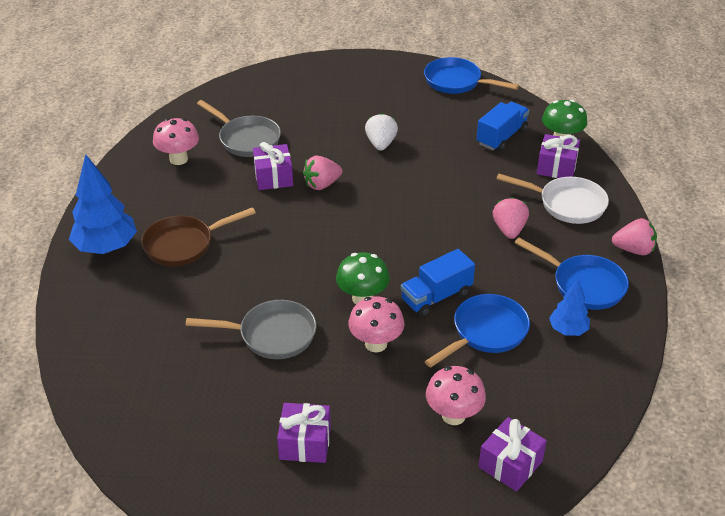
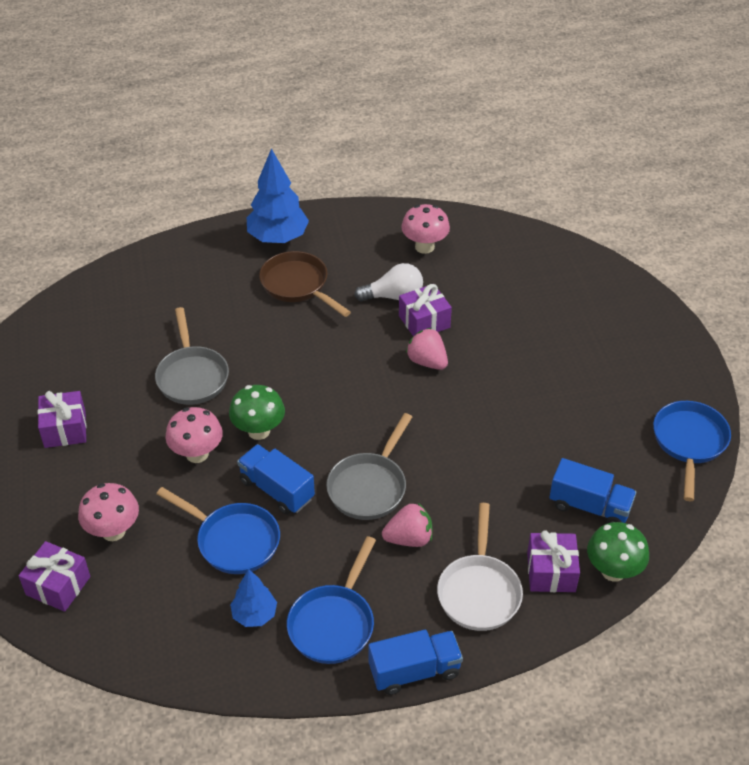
camera: 75 degrees right, 5 degrees up
grey pan [197,100,281,157] -> grey pan moved to [326,413,412,520]
white strawberry [365,113,398,151] -> none
pink strawberry [612,218,657,255] -> blue truck [368,630,463,695]
none -> white light bulb [354,263,423,301]

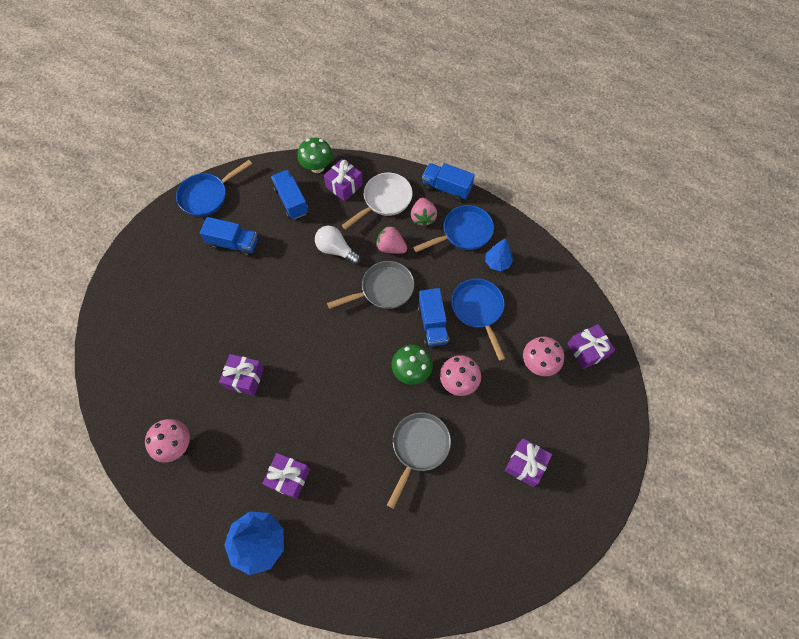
camera: 140 degrees left, 20 degrees up
brown pan [259,251,351,317] -> purple gift [262,453,310,499]
white light bulb [354,263,423,301] -> white light bulb moved to [315,226,361,265]
pink strawberry [406,328,448,370] -> pink strawberry moved to [411,198,437,227]
none -> blue truck [200,217,258,257]

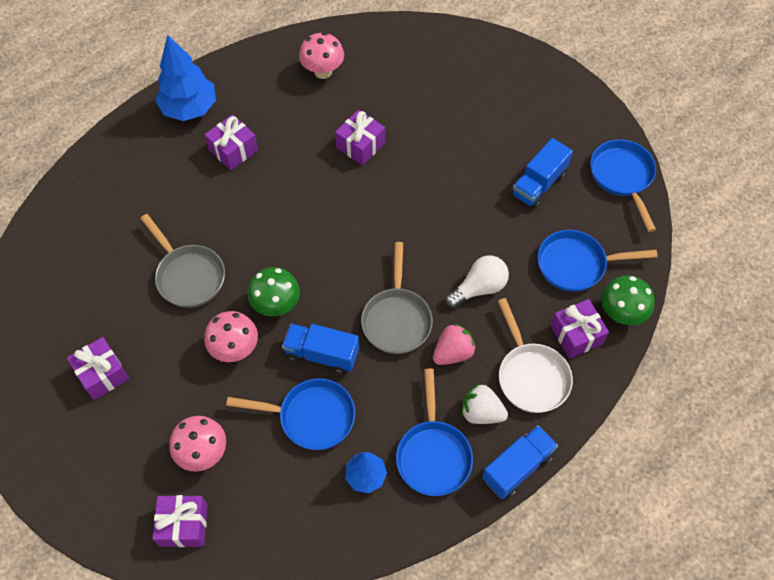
camera: 115 degrees right, 5 degrees down
blue truck [271,170,308,220] -> blue pan [538,230,658,292]
pink strawberry [411,198,437,227] -> white strawberry [462,384,508,424]

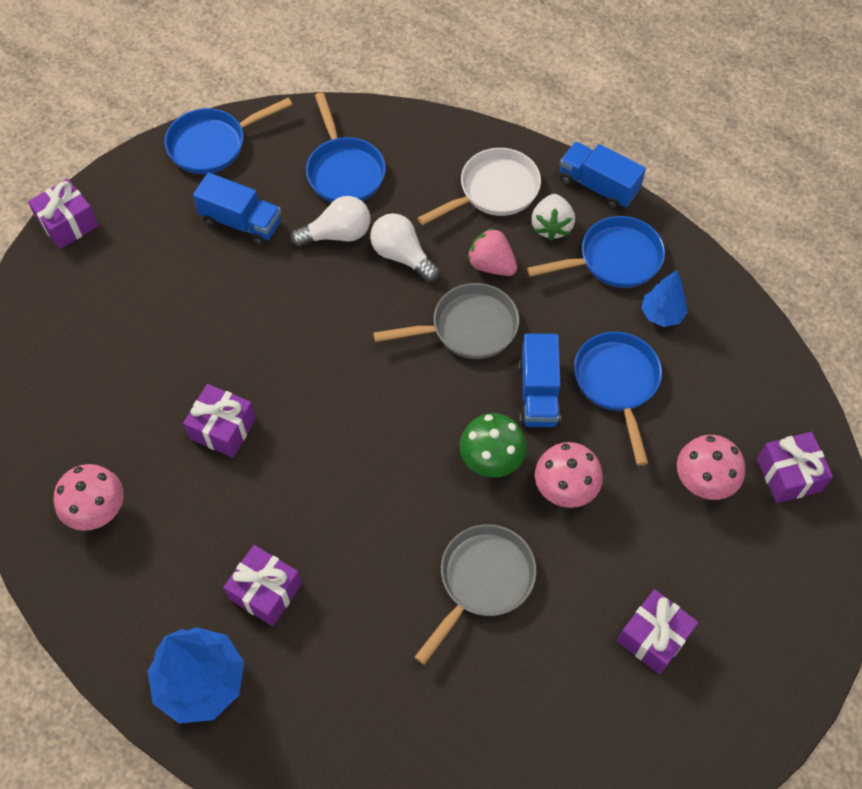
camera: 105 degrees left, 0 degrees up
purple gift [550,299,609,359] -> purple gift moved to [28,179,99,249]
green mushroom [601,276,654,325] -> none
none -> white light bulb [291,196,370,247]

